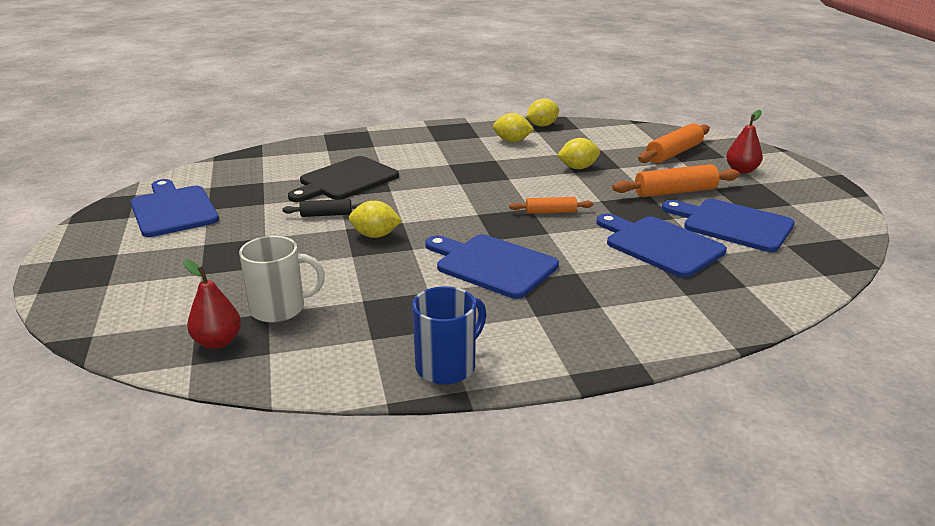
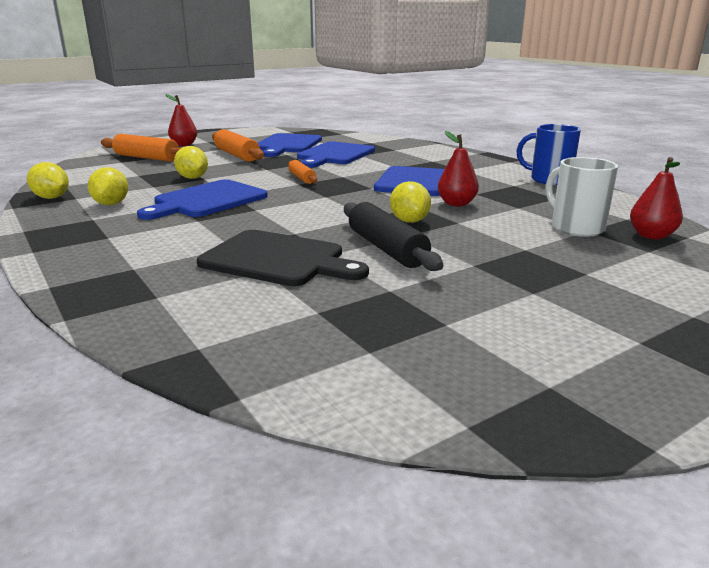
camera: 110 degrees left, 5 degrees down
blue cutting board [130,179,219,237] -> blue cutting board moved to [137,179,268,220]
black rolling pin [282,199,364,217] -> black rolling pin [344,202,443,271], size x1.71
none -> red pear [438,131,479,206]

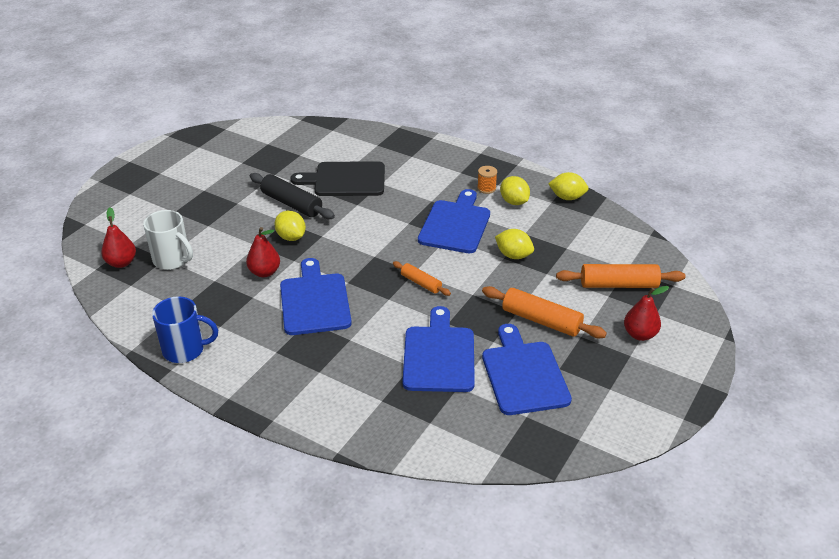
camera: 155 degrees right, 15 degrees up
none -> orange spool [477,166,497,194]

